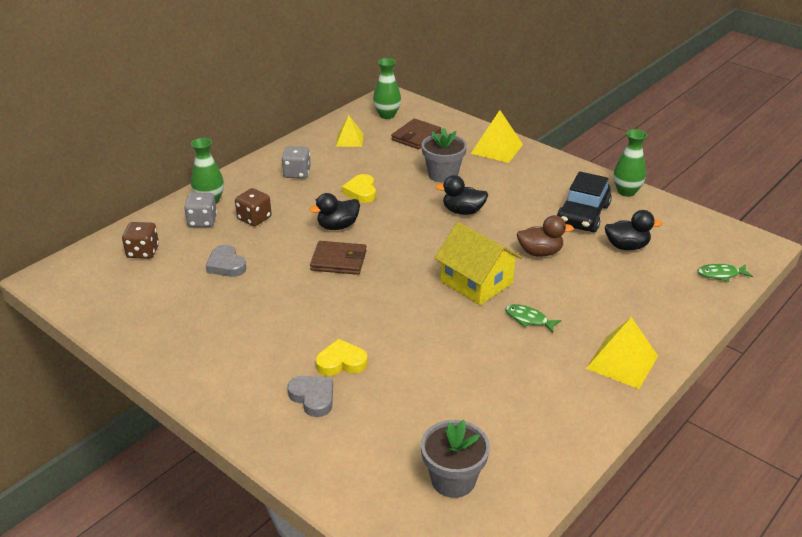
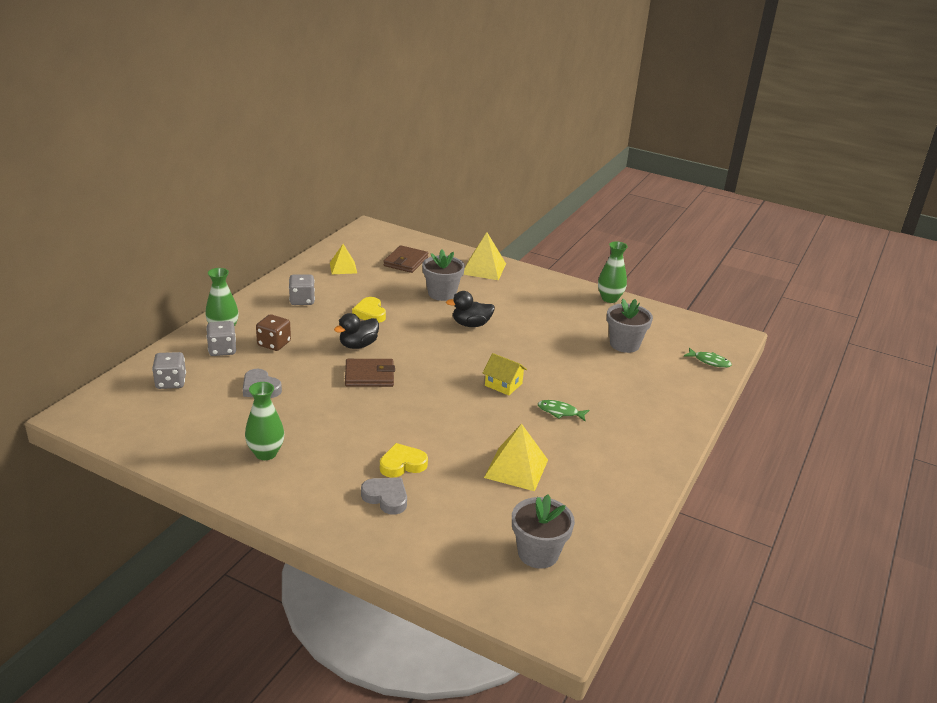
camera: 15 degrees left, 5 degrees down
brown dice [122,222,159,259] -> grey dice [152,352,186,389]
green vase [373,58,401,119] -> green vase moved to [245,382,284,460]
yellow house [434,222,522,305] -> yellow house [483,353,527,395], size x0.57
brown duck [517,215,574,257] -> none
black car [557,171,612,233] -> none
yellow pyramid [586,317,658,389] -> yellow pyramid moved to [484,424,548,491]
black duck [605,210,662,250] -> grey flower pot [607,299,653,353]
green fish [698,264,753,282] -> green fish turned 135 degrees counterclockwise [684,348,732,368]

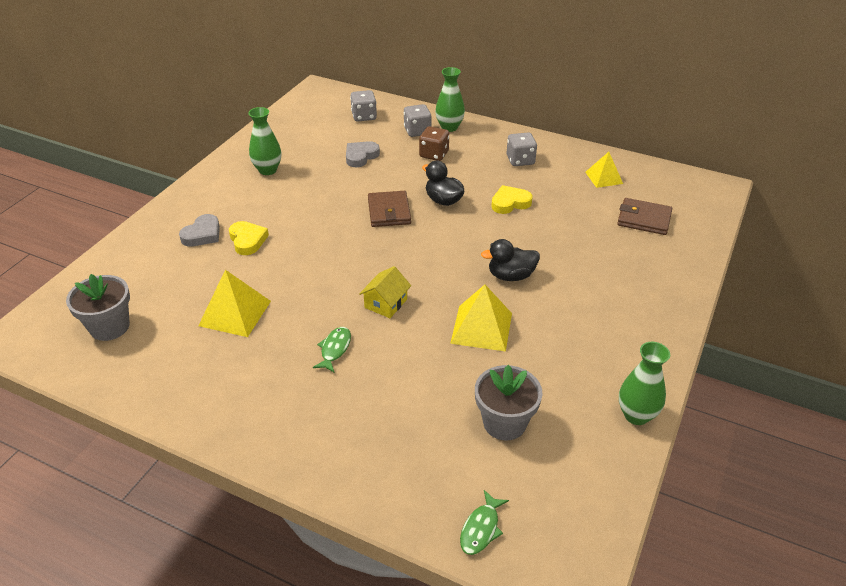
camera: 90 degrees right, 10 degrees up
grey flower pot [422,249,465,301] -> none
black duck [446,291,495,327] -> black duck turned 90 degrees counterclockwise [481,239,540,281]
yellow pyramid [463,232,506,280] -> yellow pyramid moved to [450,285,512,352]

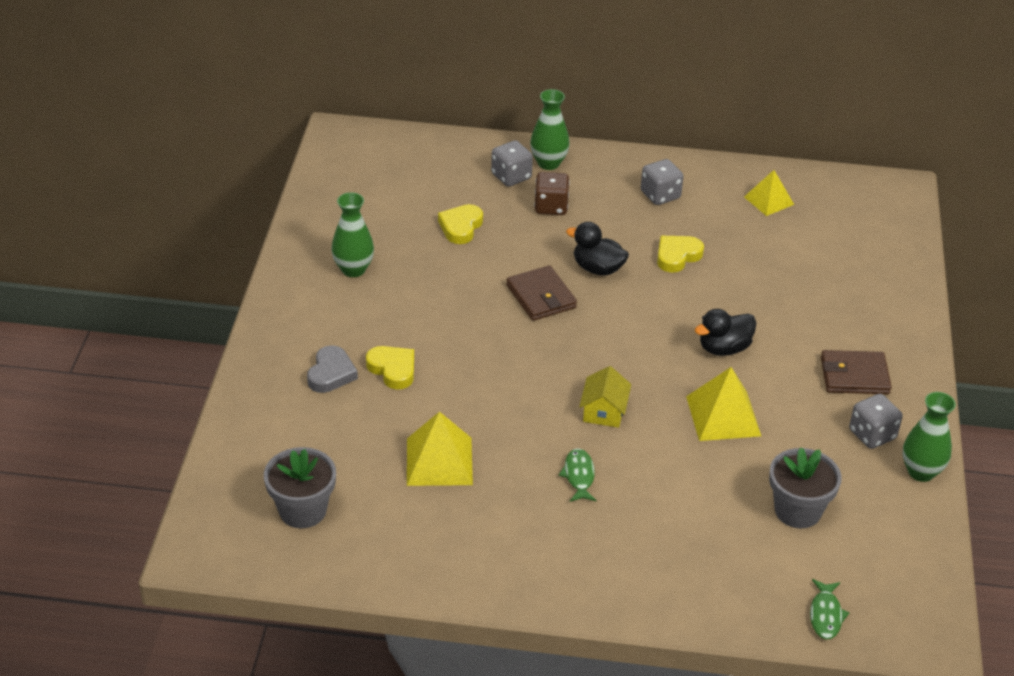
camera: 20 degrees left, 0 degrees up
grey heart [346,141,380,167] -> yellow heart [438,204,483,244]
grey dice [350,90,377,122] -> grey dice moved to [849,394,903,449]
brown wallet [617,198,672,235] -> brown wallet moved to [821,350,892,394]

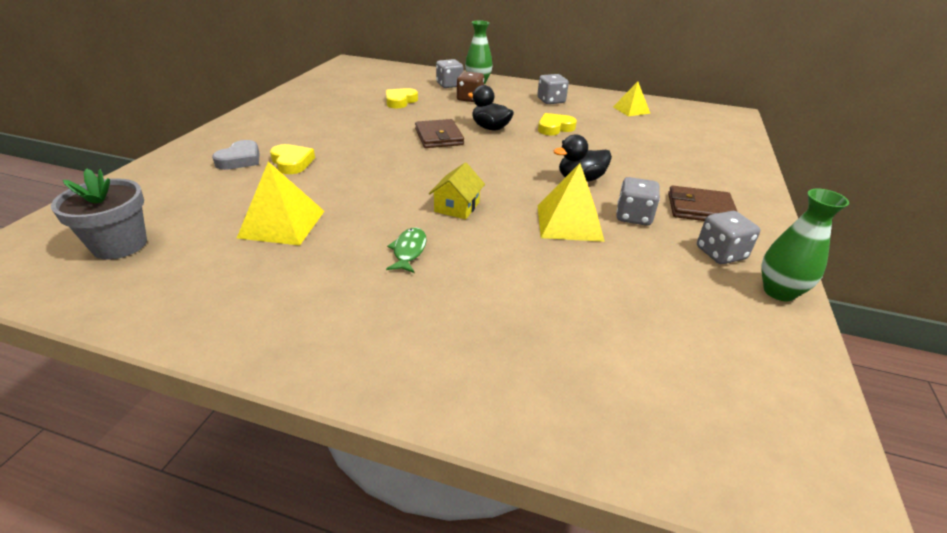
camera: 10 degrees right, 5 degrees down
green vase [331,192,374,277] -> none
grey flower pot [769,447,842,528] -> none
green fish [810,579,849,639] -> none
none -> grey dice [616,177,660,226]

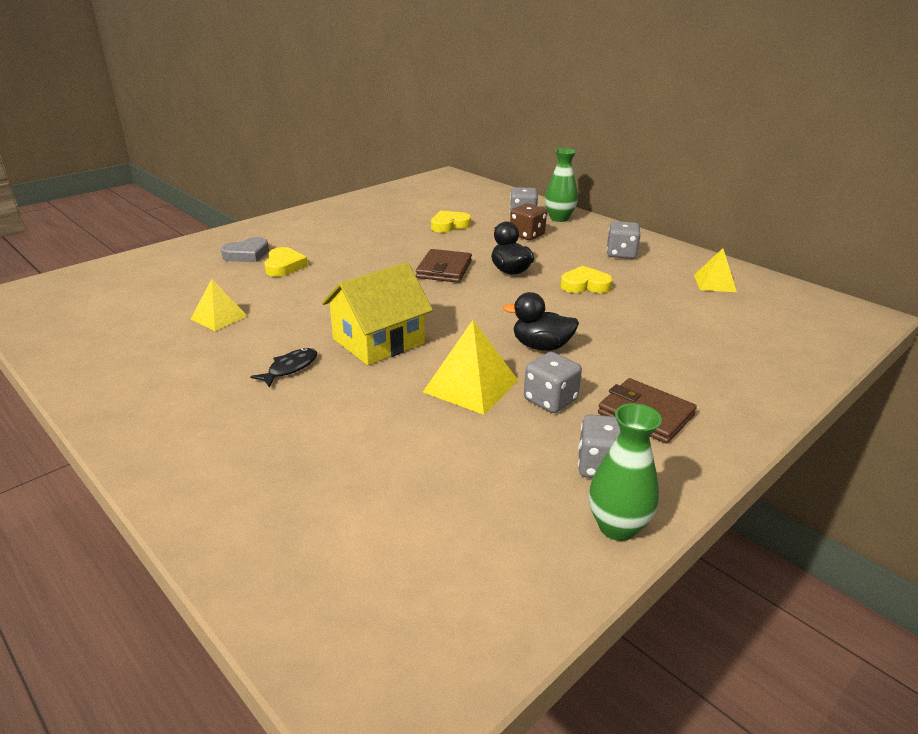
camera: 30 degrees right, 5 degrees down
grey flower pot [51,168,147,260] -> none
yellow pyramid [237,162,324,246] -> yellow pyramid [191,279,247,331], size x0.66
green fish [386,227,427,273] -> black fish [250,348,317,388]
yellow house [429,162,485,220] -> yellow house [322,262,433,365], size x1.75

